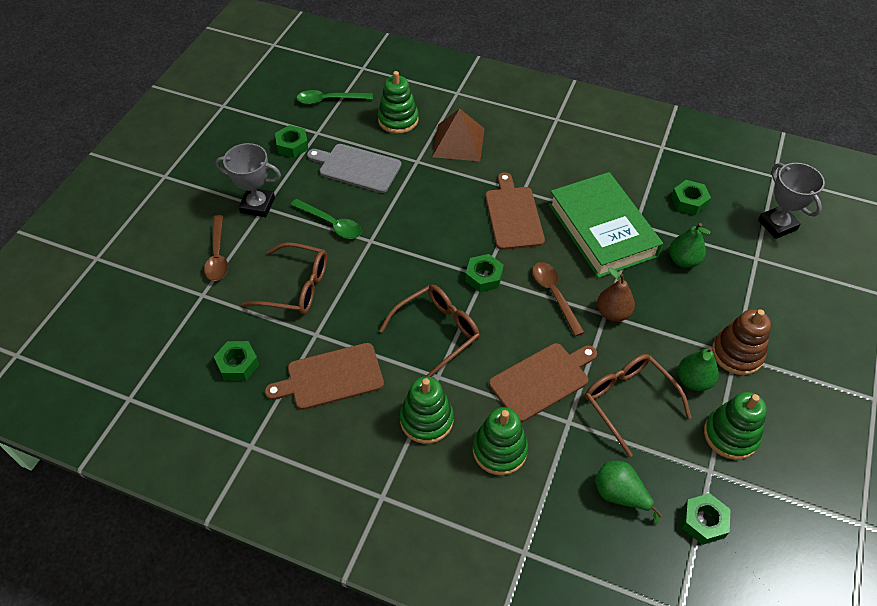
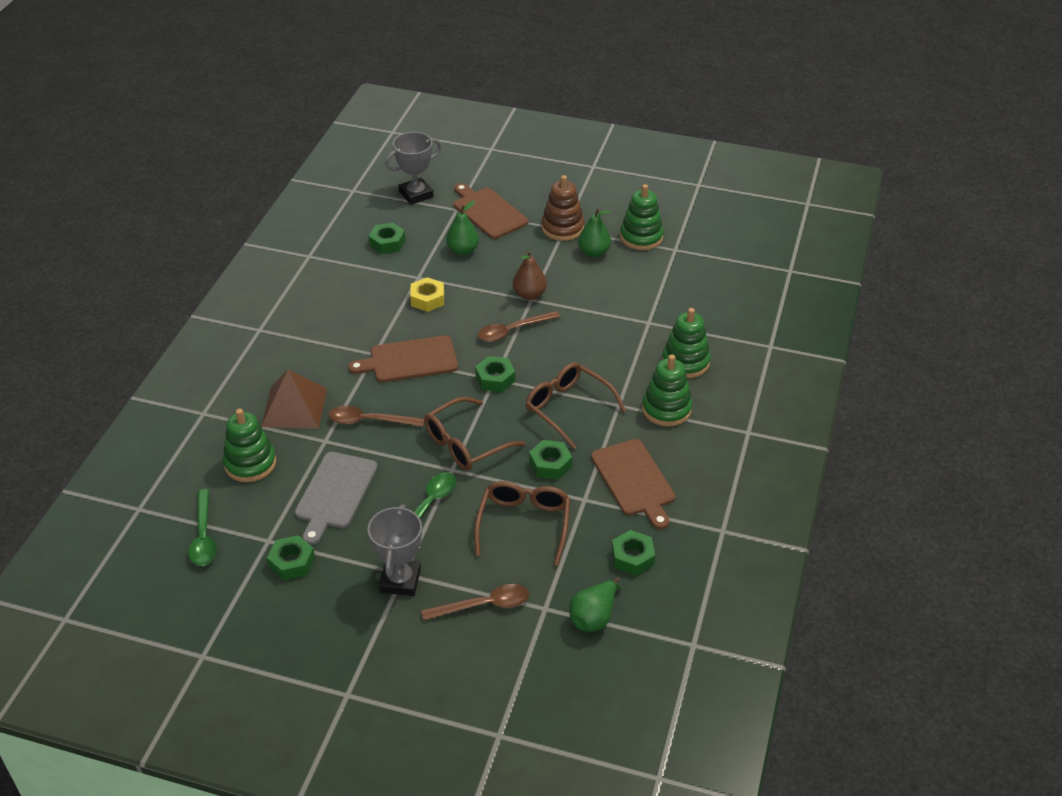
camera: 95 degrees left, 10 degrees down
brown cutting board [489,343,597,422] -> brown cutting board moved to [454,183,528,239]
green book [549,172,663,278] -> yellow nut [410,277,444,312]
brown glasses [585,354,692,457] -> brown glasses moved to [424,397,526,470]
green pear [595,461,662,524] -> green pear moved to [569,577,622,632]
green nut [682,493,731,545] -> green nut moved to [529,440,572,480]
none -> brown spoon [329,406,424,427]

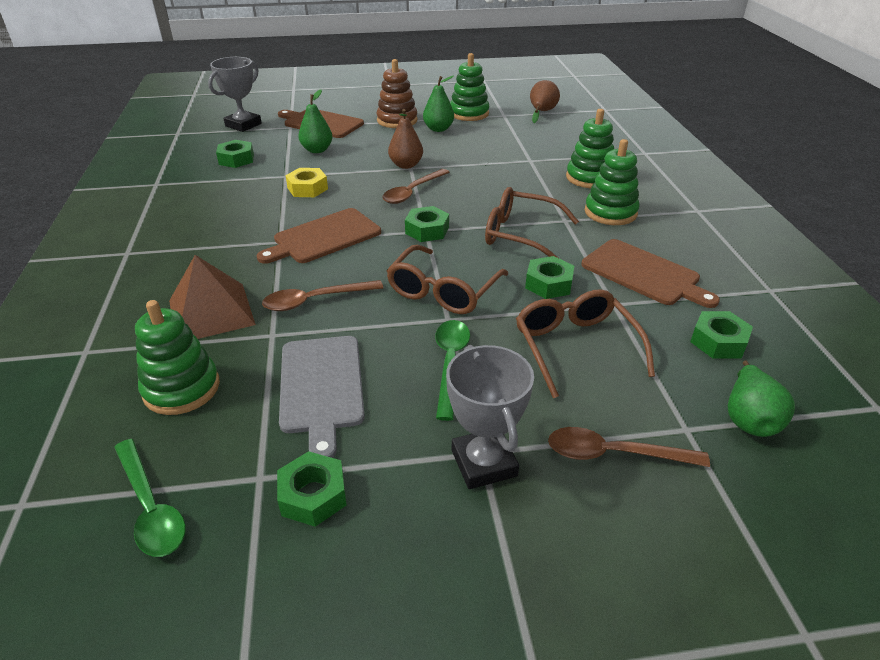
camera: 25 degrees left, 5 degrees down
brown spoon [421,584,529,621] -> brown spoon turned 135 degrees counterclockwise [548,427,710,467]
none -> brown pear [530,80,560,123]

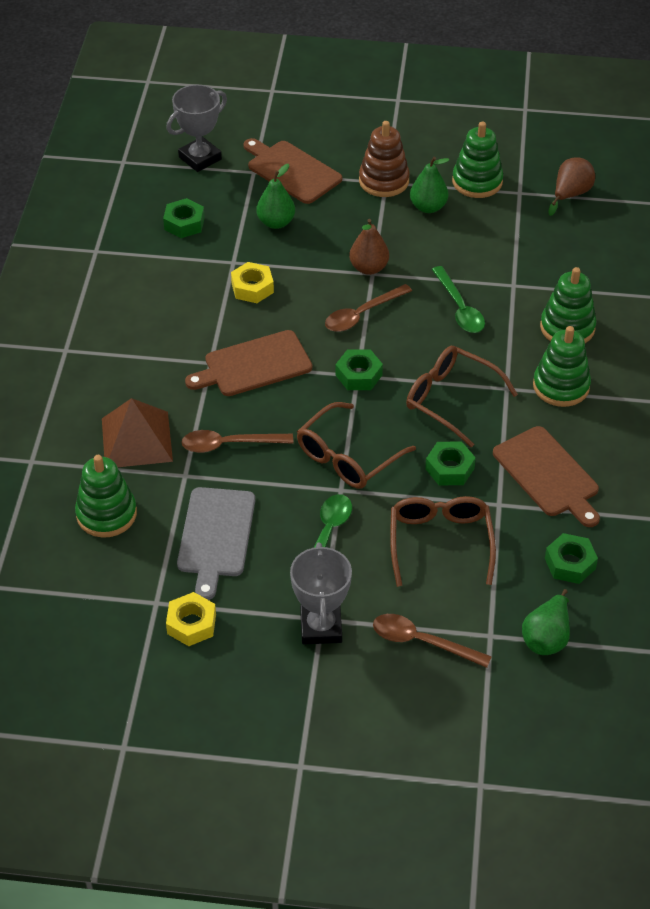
camera: 15 degrees right, 10 degrees up
green spoon [114,439,186,557] -> green spoon moved to [432,266,485,333]
green nut [277,451,347,527] -> yellow nut [166,592,216,646]

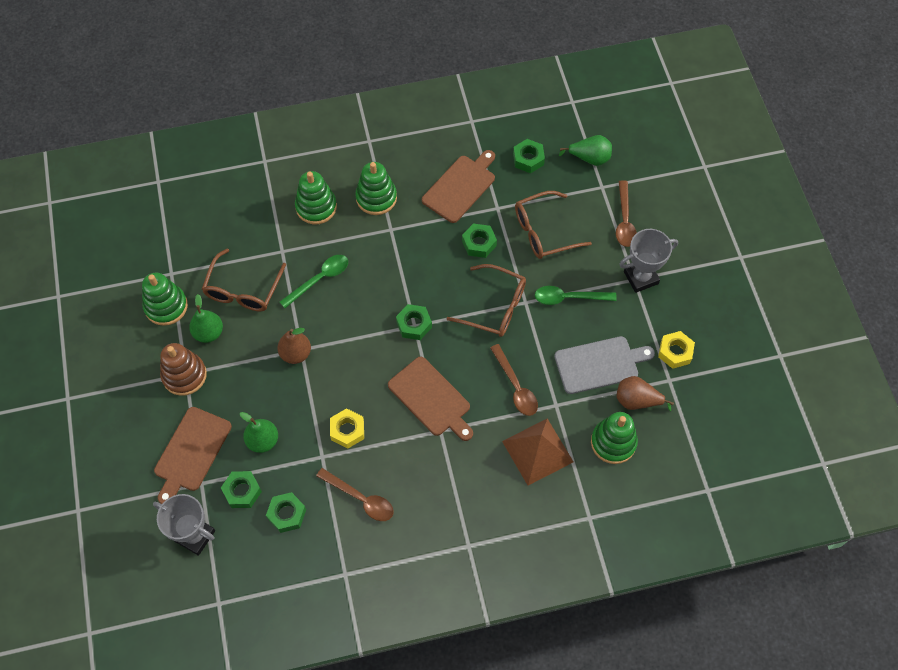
camera: 110 degrees left, 15 degrees up
brown spoon [325,284,412,332] -> brown spoon moved to [316,468,394,521]
brown glasses [406,346,518,448] -> brown glasses moved to [202,249,286,311]
brown pear [548,157,595,216] -> brown pear moved to [616,376,674,411]
none -> green nut [221,471,262,508]

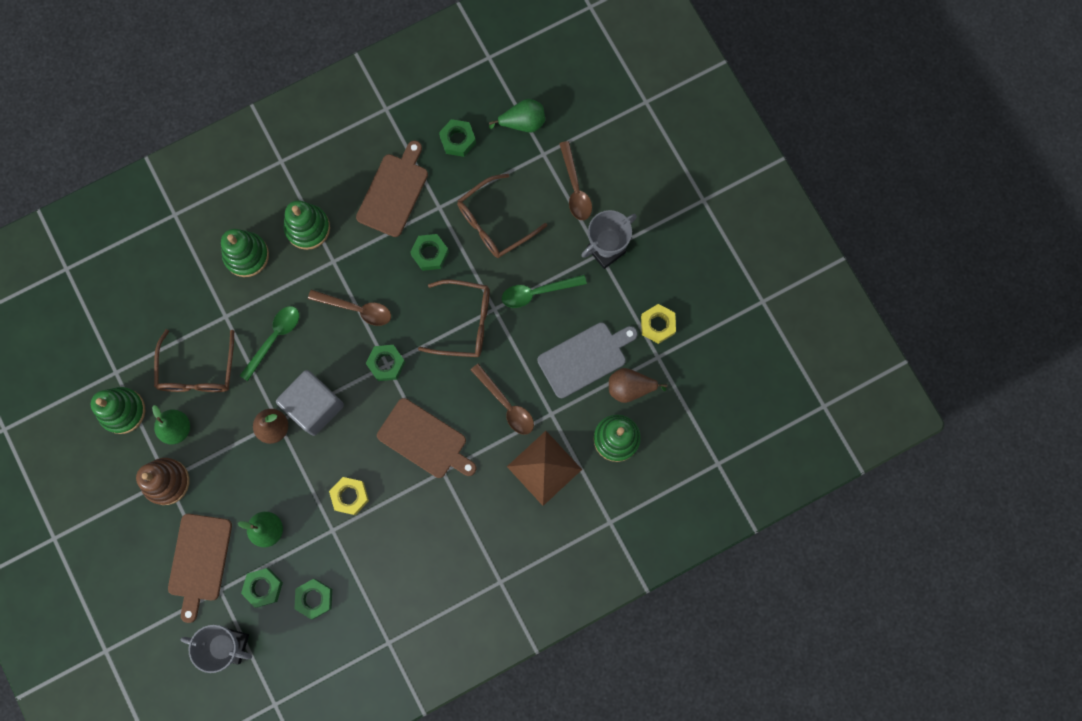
camera: 15 degrees left, 15 degrees up
brown spoon [316,468,394,521] -> brown spoon moved to [308,290,391,326]
none -> grey cube [276,370,344,436]

